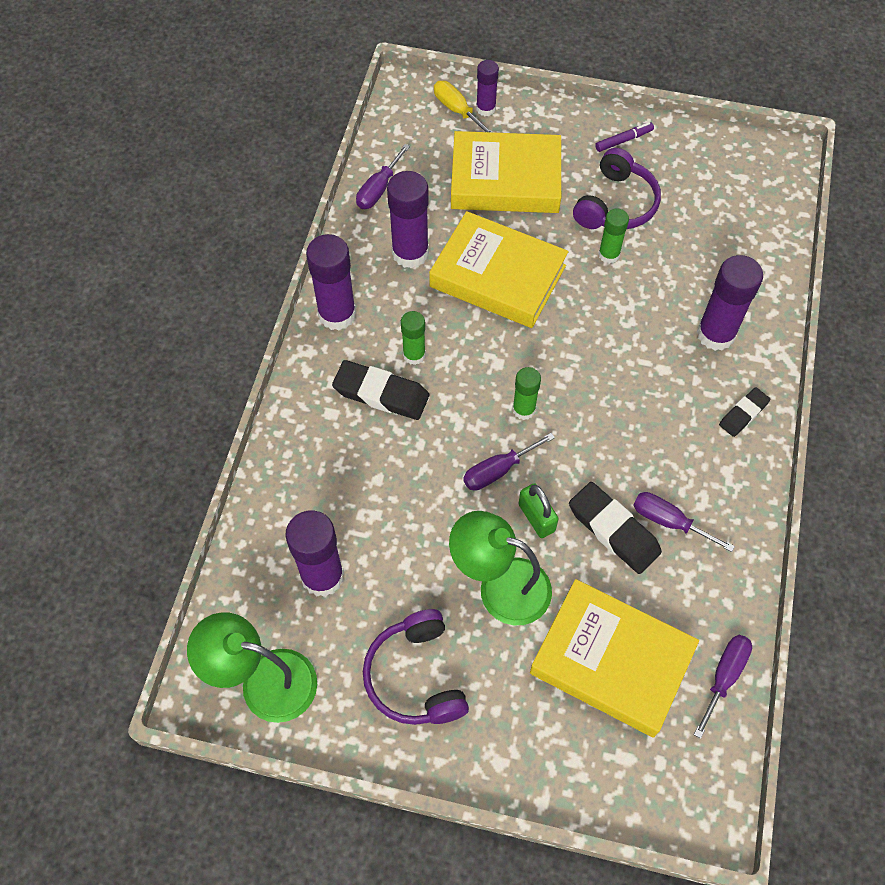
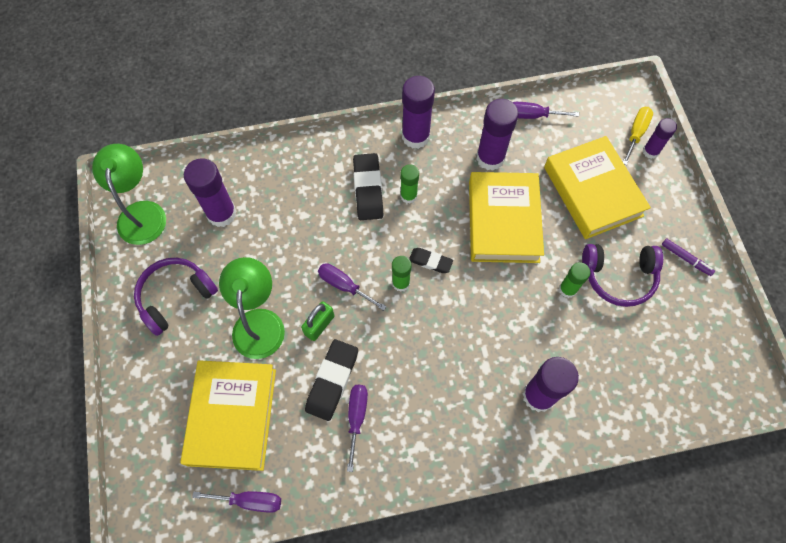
camera: 65 degrees right, 5 degrees up
black eraser [719,387,770,437] -> black eraser moved to [409,248,453,273]

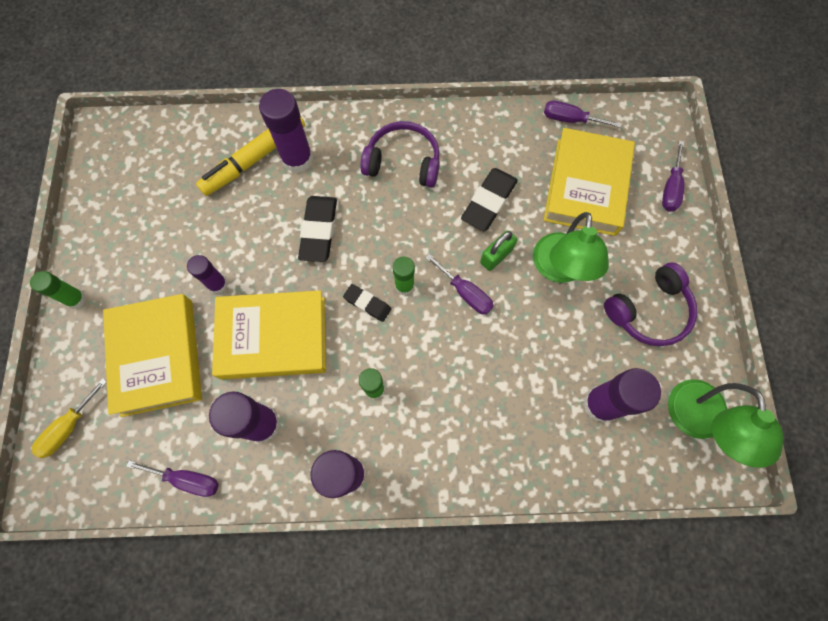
camera: 170 degrees left, 5 degrees up
purple screwdriver [347,385,368,472] -> purple screwdriver moved to [662,140,685,212]
black eraser [353,153,383,220] -> black eraser moved to [298,196,337,262]
yellow book [469,172,544,263] -> yellow book turned 75 degrees clockwise [212,291,326,380]
green glue stick [559,262,590,298] -> green glue stick moved to [30,271,86,309]
purple headphones [582,244,663,307] -> purple headphones moved to [360,121,440,188]
purple glue stick [643,118,677,159] -> purple glue stick moved to [187,255,228,294]
purple marker [662,238,715,276] -> none
none -> yellow marker [196,117,305,196]

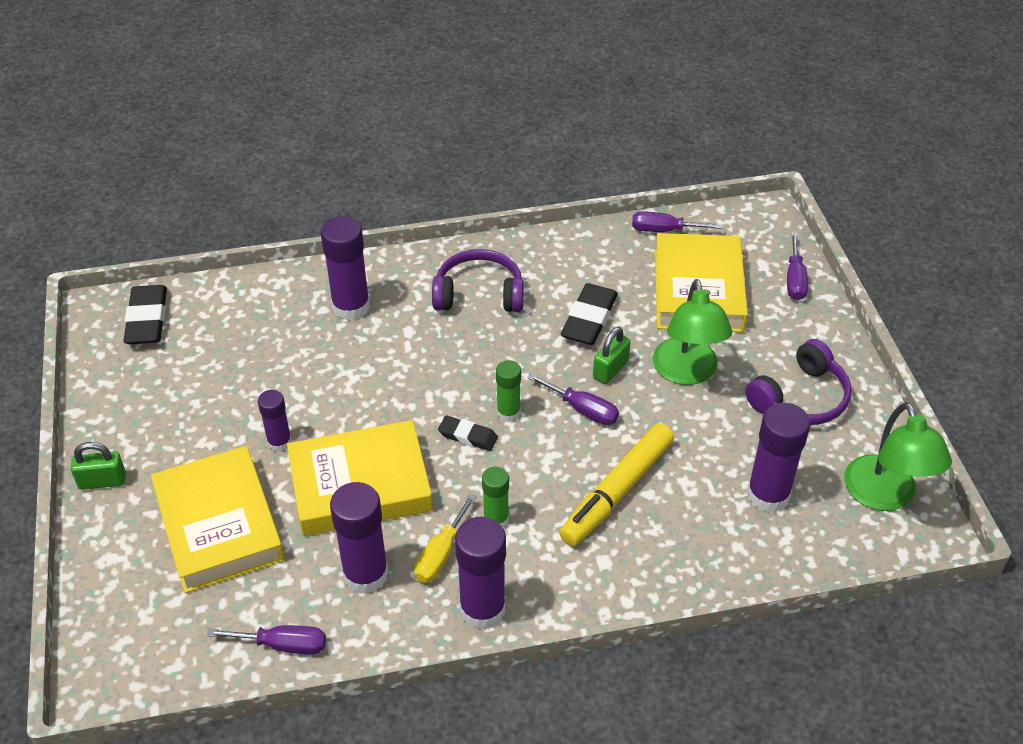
camera: 10 degrees left, 25 degrees down
green glue stick [30,271,86,309] -> green padlock [71,442,126,490]
yellow screwdriver [32,378,107,458] -> yellow screwdriver moved to [414,494,476,583]
yellow marker [196,117,305,196] -> yellow marker moved to [559,423,674,546]
black eraser [298,196,337,262] -> black eraser moved to [123,285,167,344]

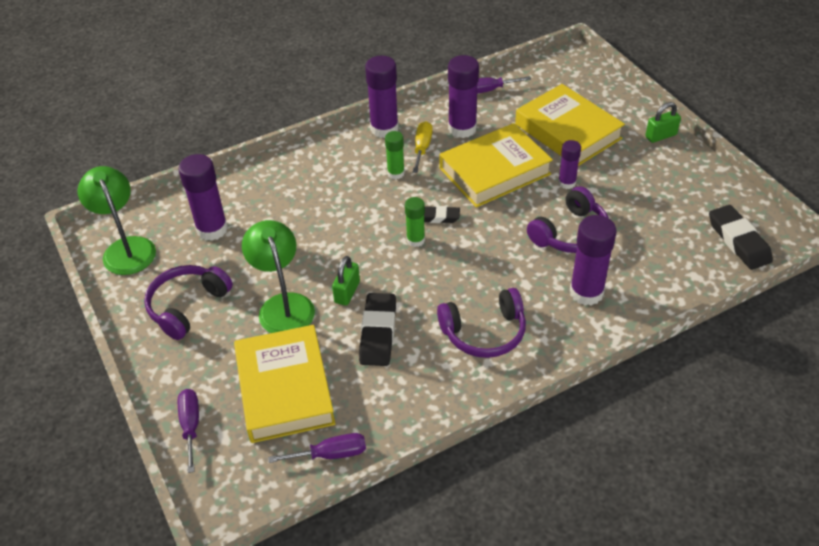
camera: 165 degrees right, 0 degrees up
purple screwdriver [527,373,619,425] -> none
yellow marker [559,423,674,546] -> none
none -> purple headphones [527,186,609,253]

